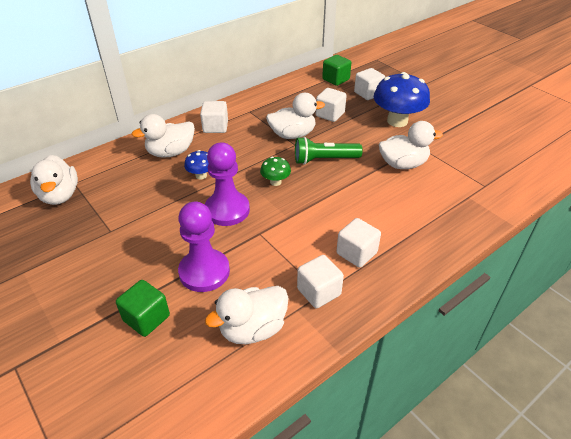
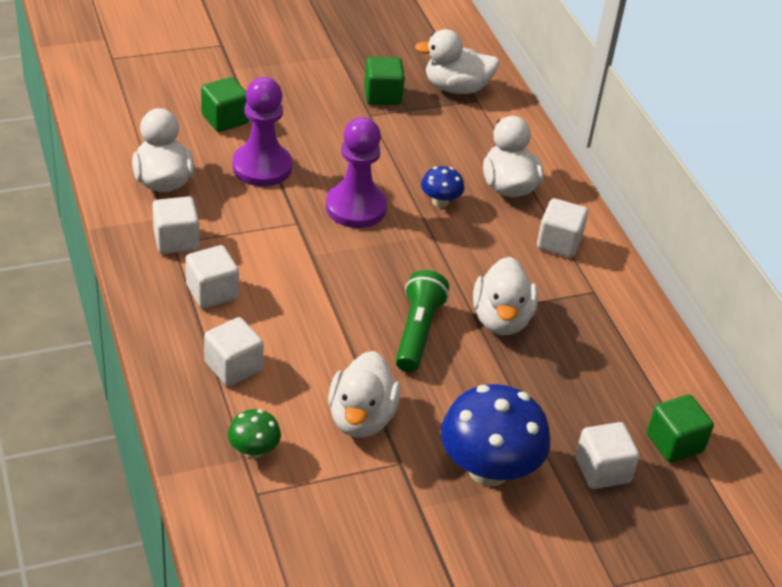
camera: 105 degrees right, 0 degrees up
green mushroom [260,157,291,186] -> green mushroom moved to [228,409,281,459]
white cube [316,88,347,122] -> white cube moved to [204,317,264,386]
none -> green cube [364,57,405,105]

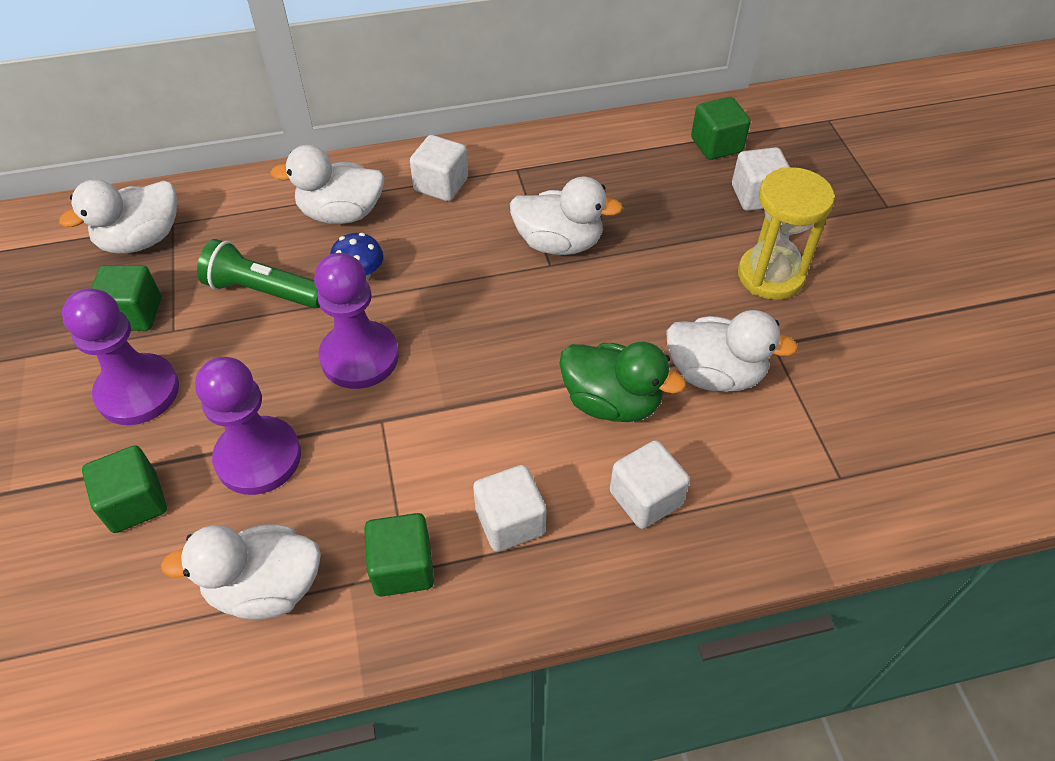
camera: 80 degrees left, 10 degrees up
white cube [152,196,199,254] -> green cube [364,513,434,596]
green mushroom [228,409,281,459] -> none
green flashlight [396,270,449,372] -> green flashlight moved to [197,239,320,309]
white duck [415,29,499,94] -> white duck turned 45 degrees clockwise [59,180,177,254]
blue mushroom [441,384,550,486] -> yellow hourglass [738,167,835,300]
none -> purple pawn [62,288,179,425]
none -> green duck [559,342,686,422]

